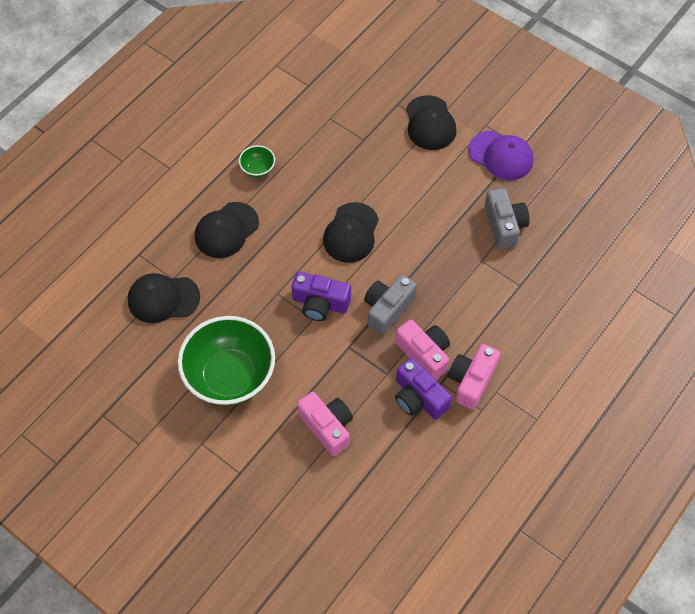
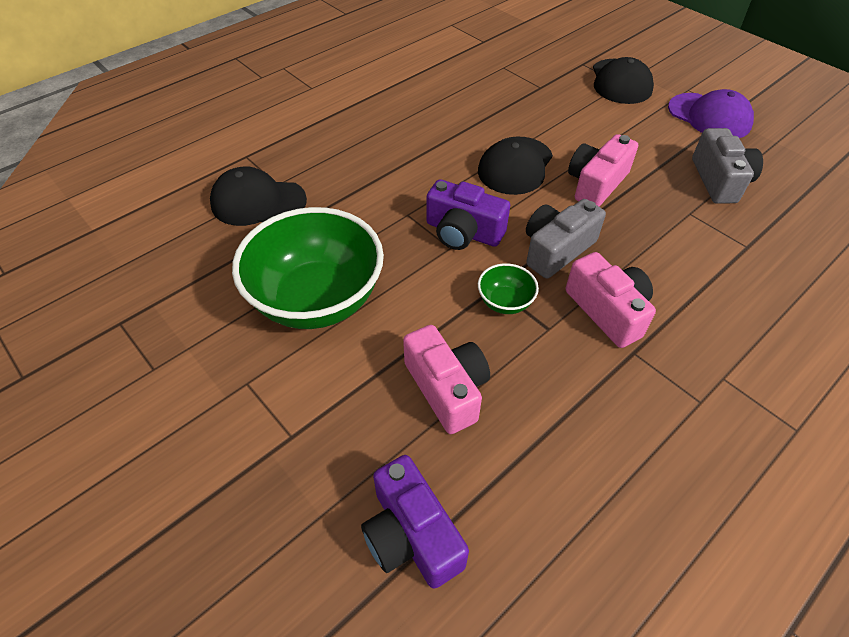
camera: 10 degrees right, 10 degrees down
black cap [195,202,259,258] -> none
green bowl [239,145,275,178] -> green bowl moved to [478,263,539,314]
purple camera [395,358,452,420] -> purple camera moved to [361,455,469,589]
pink camera [448,344,500,410] -> pink camera moved to [568,134,638,207]

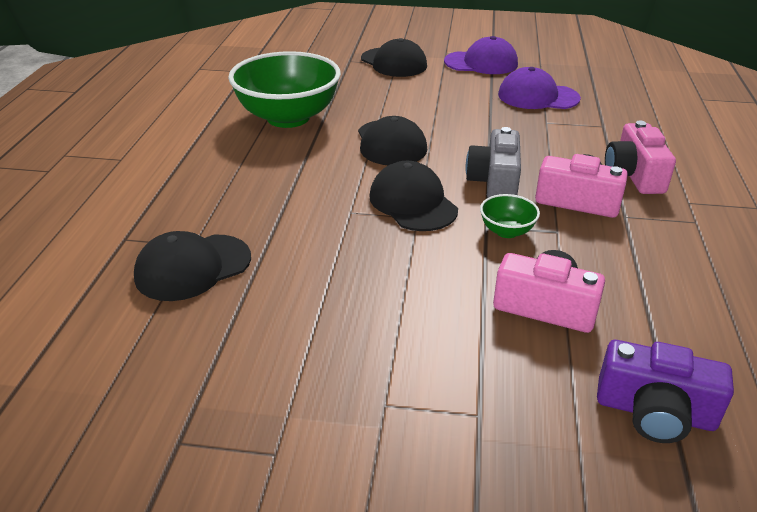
camera: 40 degrees left, 15 degrees down
green bowl [232,207,384,329] -> green bowl moved to [228,51,341,128]
purple camera [426,179,510,250] -> black cap [369,161,458,231]
pink camera [568,134,638,207] -> pink camera moved to [605,121,676,194]
grey camera [692,128,763,204] -> purple cap [498,67,581,109]

